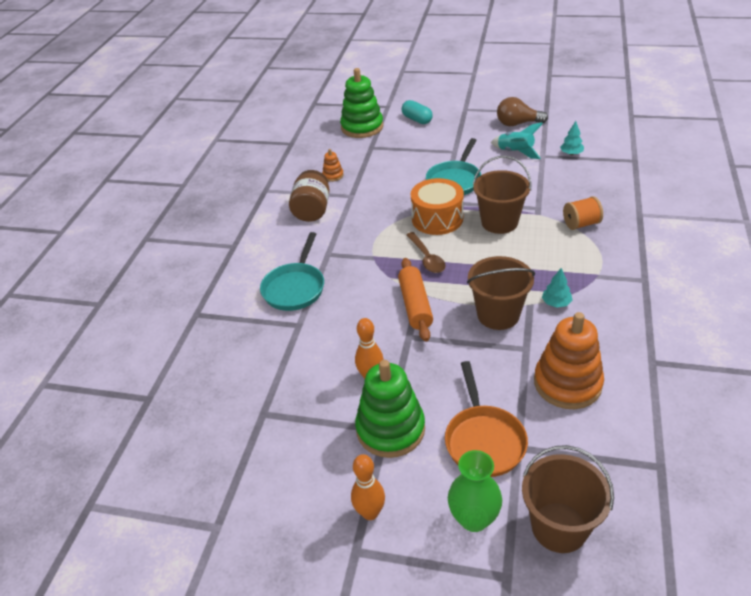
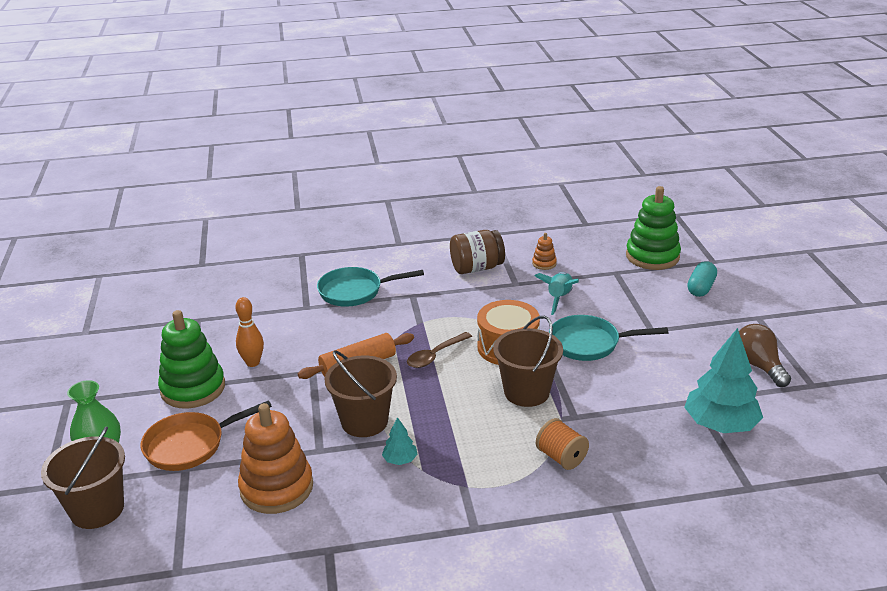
camera: 65 degrees right, 10 degrees down
orange bowling pin [351,454,385,520] -> none
turquoise rocket [491,122,543,159] -> turquoise rocket moved to [535,272,579,315]
turquoise tree [560,121,584,155] -> turquoise tree [684,328,763,433], size x2.18

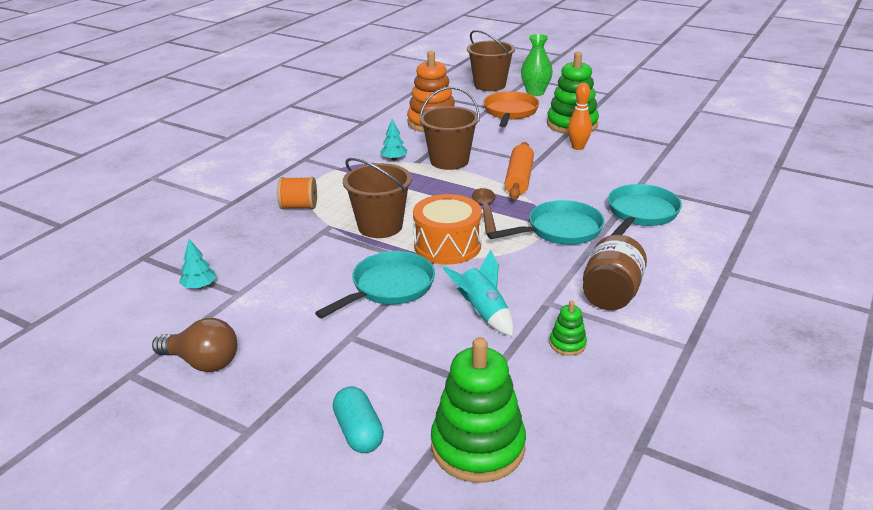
camera: 130 degrees right, 0 degrees up
orange stacking toy [532,233,557,270] -> green stacking toy [550,301,587,356]
turquoise tree [684,328,763,433] -> turquoise tree [179,239,216,289], size x0.46
none -> turquoise pan [487,200,604,245]

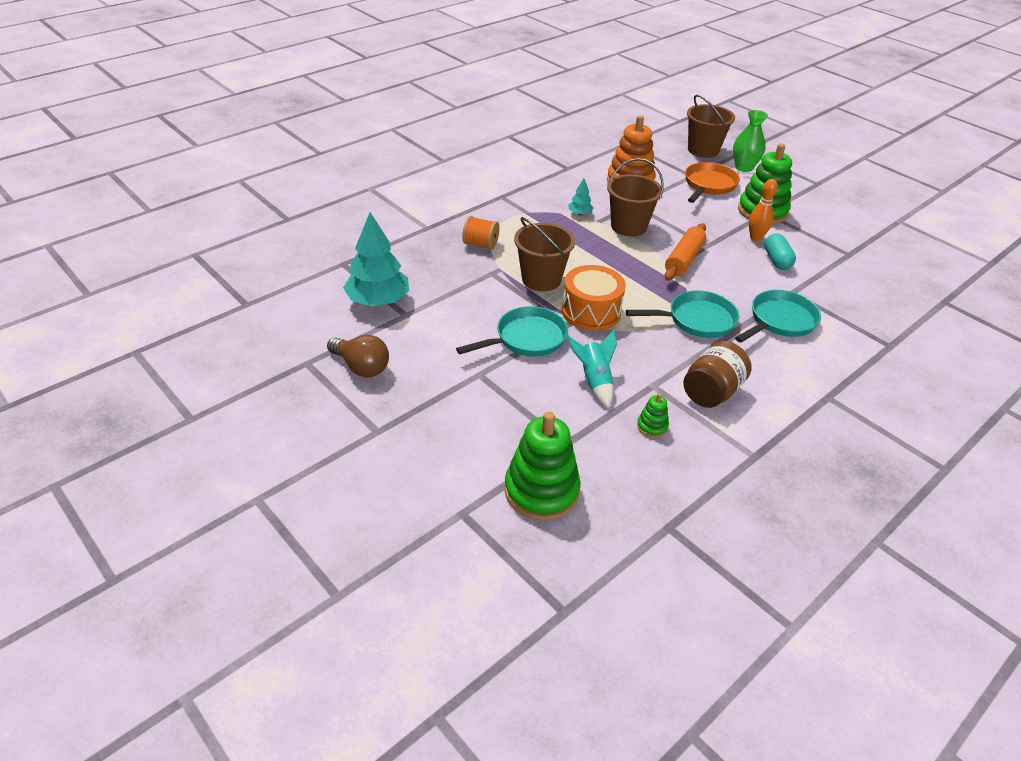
camera: 15 degrees right, 10 degrees up
turquoise tree [179,239,216,289] -> turquoise tree [343,212,409,306], size x2.18
turquoise capsule [333,386,384,453] -> turquoise capsule moved to [764,233,796,270]
brown spoon [472,188,496,235] -> none

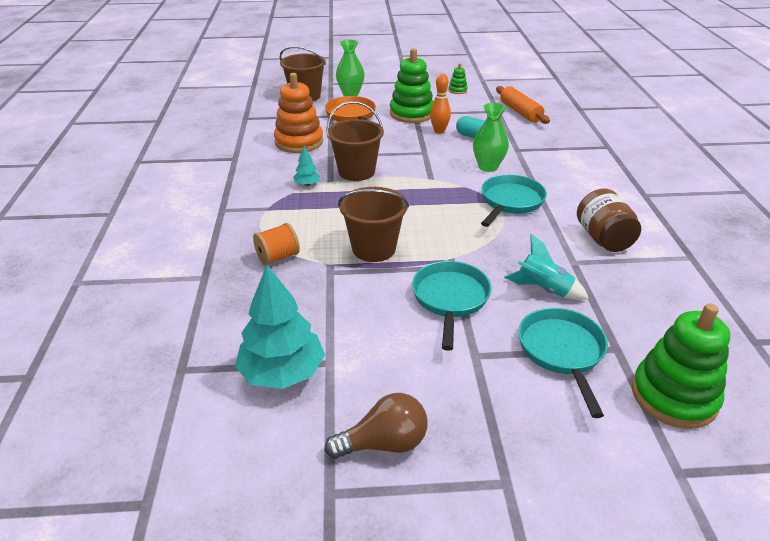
camera: 50 degrees left, 5 degrees down
orange drum [562,265,626,331] -> none
green stacking toy [637,393,669,438] -> green stacking toy moved to [449,63,468,94]
orange rolling pin [664,223,706,281] -> orange rolling pin moved to [496,86,550,124]
turquoise pan [735,290,821,343] -> turquoise pan moved to [518,308,608,418]
none -> green vase [473,103,509,172]

